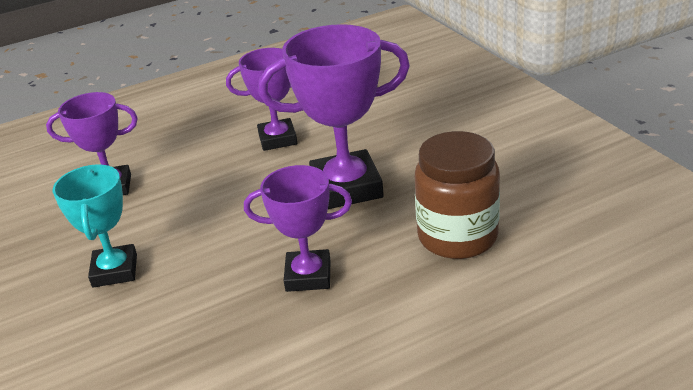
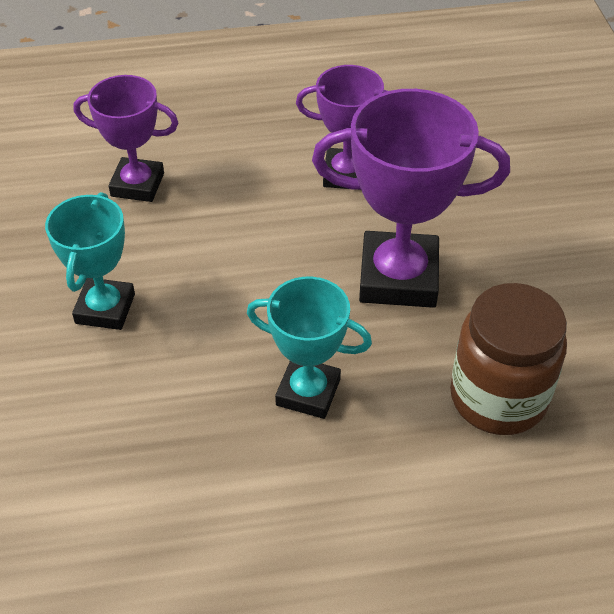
camera: 15 degrees right, 15 degrees up
purple trophy [244,165,352,292] -> turquoise trophy [247,277,372,419]

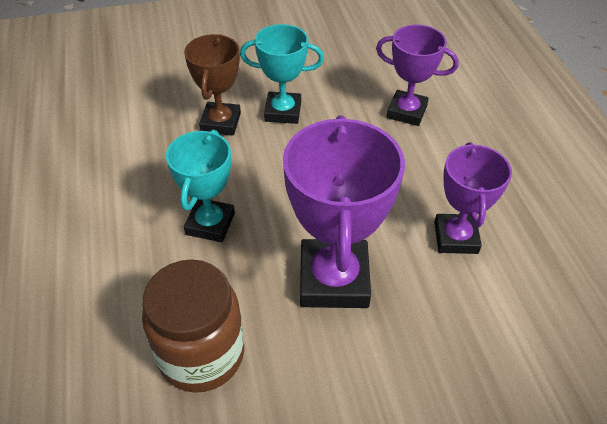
camera: 85 degrees right, 0 degrees up
purple trophy [74,75,178,202] -> purple trophy turned 75 degrees counterclockwise [376,25,459,126]
none -> brown trophy [184,34,241,136]

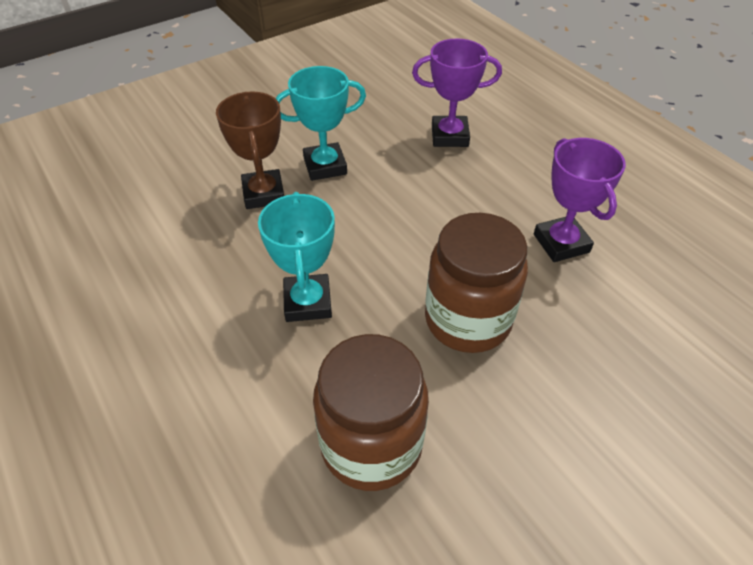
camera: 20 degrees left, 0 degrees up
purple trophy [283,115,405,308] -> brown jar [425,213,528,353]

